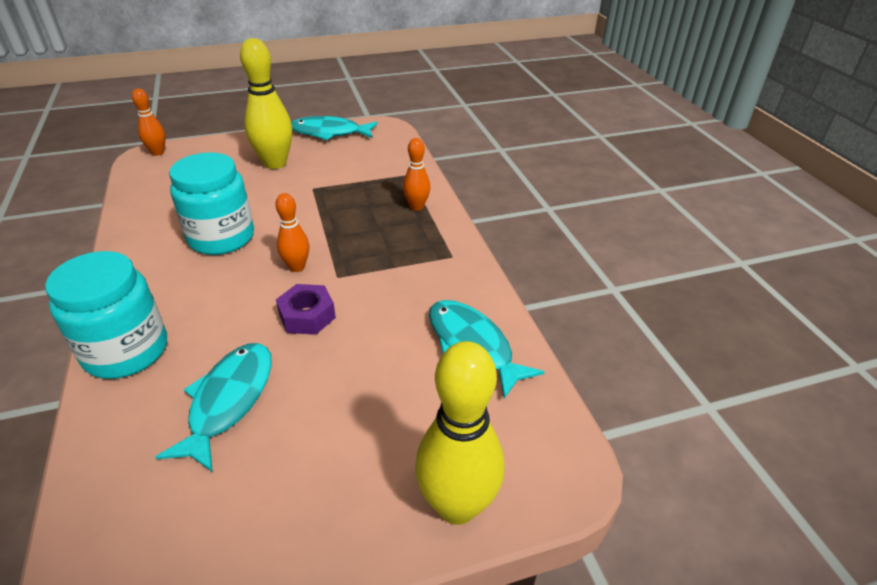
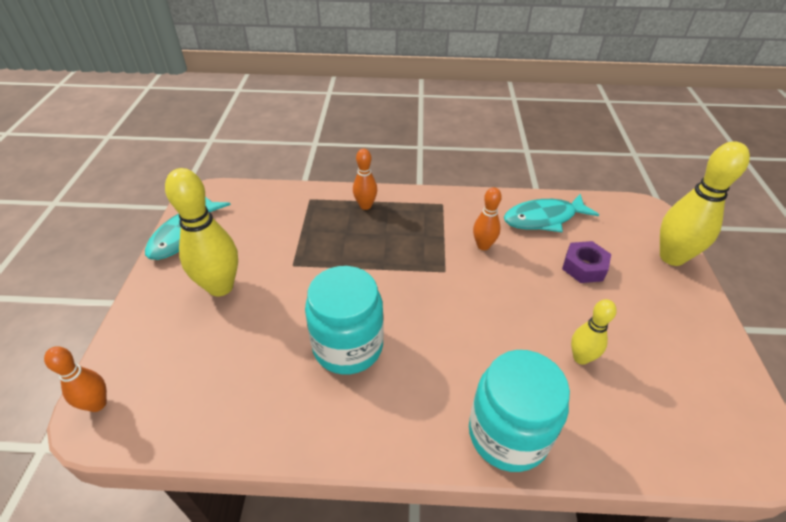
camera: 70 degrees left, 5 degrees up
turquoise fish [155,343,272,472] -> yellow bowling pin [571,299,617,365]
orange bowling pin [275,193,309,272] -> orange bowling pin moved to [473,187,502,250]
purple nut [276,284,336,335] -> purple nut moved to [562,241,611,283]

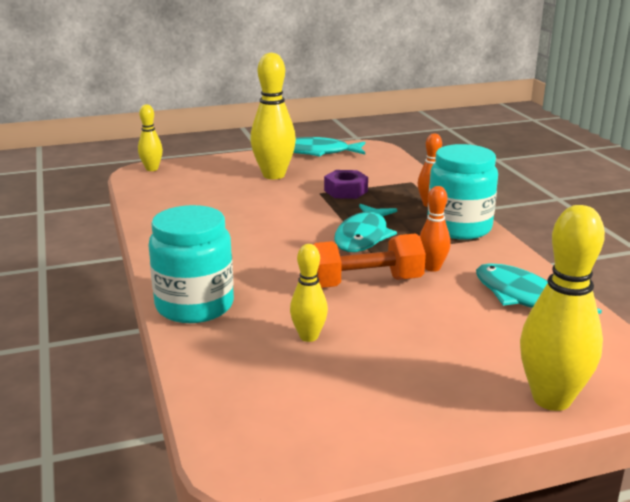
camera: 70 degrees right, 20 degrees down
orange bowling pin [44,347,107,412] -> yellow bowling pin [138,104,163,171]
turquoise jar [305,266,384,375] -> turquoise jar moved to [427,144,498,240]
purple nut [562,241,611,283] -> purple nut moved to [324,170,368,199]
none -> orange dumbbell [313,233,426,288]
none -> turquoise fish [334,204,397,252]

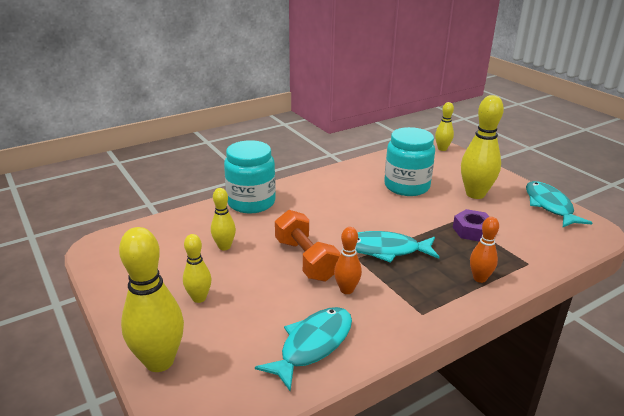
camera: 75 degrees right, 5 degrees up
turquoise jar [427,144,498,240] -> turquoise jar moved to [384,127,435,196]
none -> yellow bowling pin [183,234,211,303]

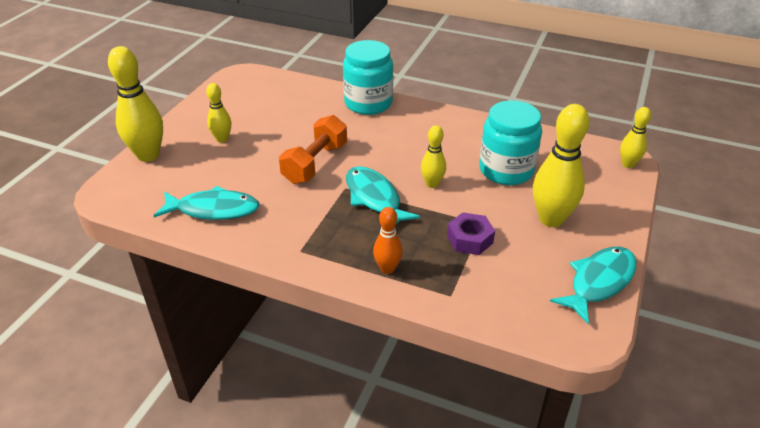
camera: 55 degrees right, 10 degrees up
yellow bowling pin [211,188,236,250] -> yellow bowling pin moved to [421,125,446,188]
orange bowling pin [334,227,362,294] -> none

